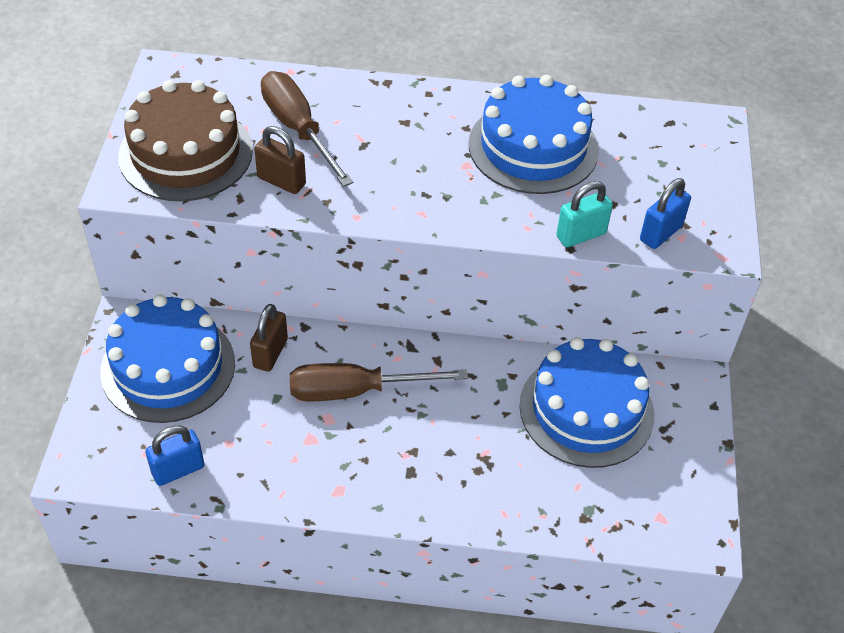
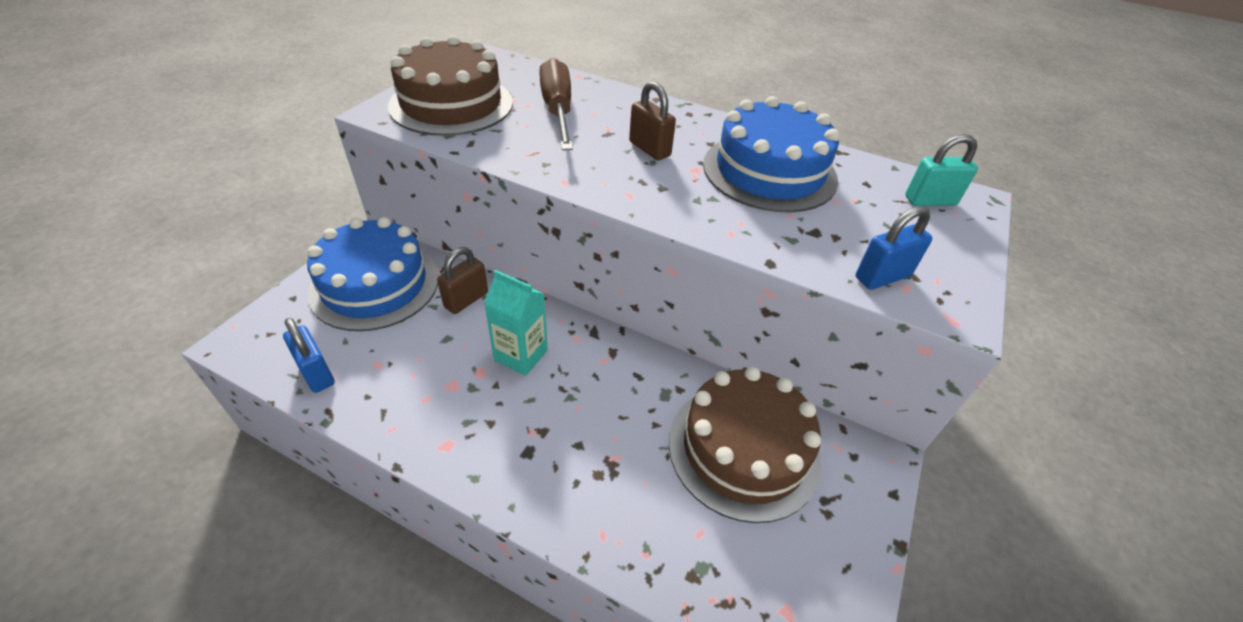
camera: 20 degrees right, 5 degrees down
blue padlock [145,425,204,486] -> blue padlock turned 60 degrees clockwise [283,318,335,393]
brown padlock [254,126,306,194] -> brown padlock moved to [629,81,676,160]
brown screwdriver [290,363,468,401] -> turquoise carton [484,270,548,376]
blue cake [519,337,654,468] -> brown cake [669,366,821,523]
turquoise padlock [556,181,613,247] -> turquoise padlock moved to [905,134,978,206]

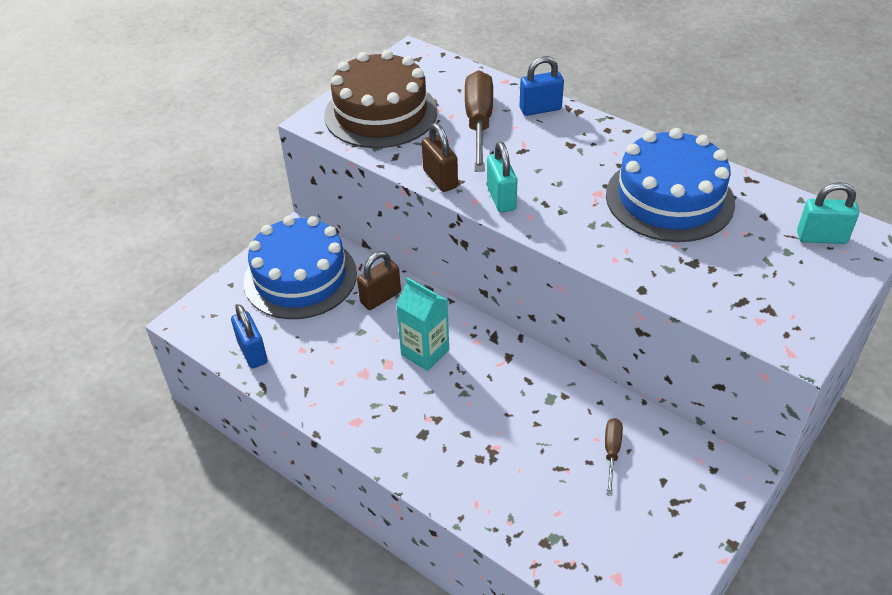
camera: 15 degrees right, 0 degrees up
brown padlock [629,81,676,160] -> brown padlock moved to [422,123,458,192]
brown cake [669,366,821,523] -> brown screwdriver [605,418,623,496]
blue padlock [856,206,932,290] -> blue padlock moved to [520,56,564,116]
none -> turquoise padlock [487,142,517,213]

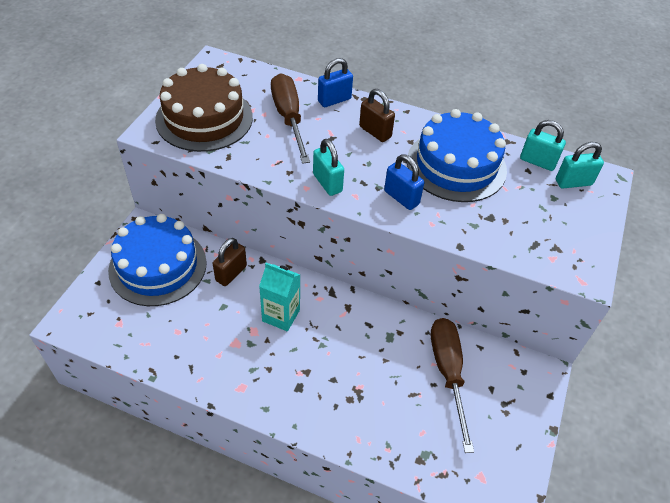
camera: 20 degrees left, 5 degrees up
blue padlock [231,305,268,369] -> blue padlock moved to [384,154,424,210]
brown padlock [422,123,458,192] -> brown padlock moved to [359,89,395,142]
brown screwdriver [605,418,623,496] -> brown screwdriver [431,318,474,453], size x2.02
none -> turquoise padlock [520,120,566,171]

